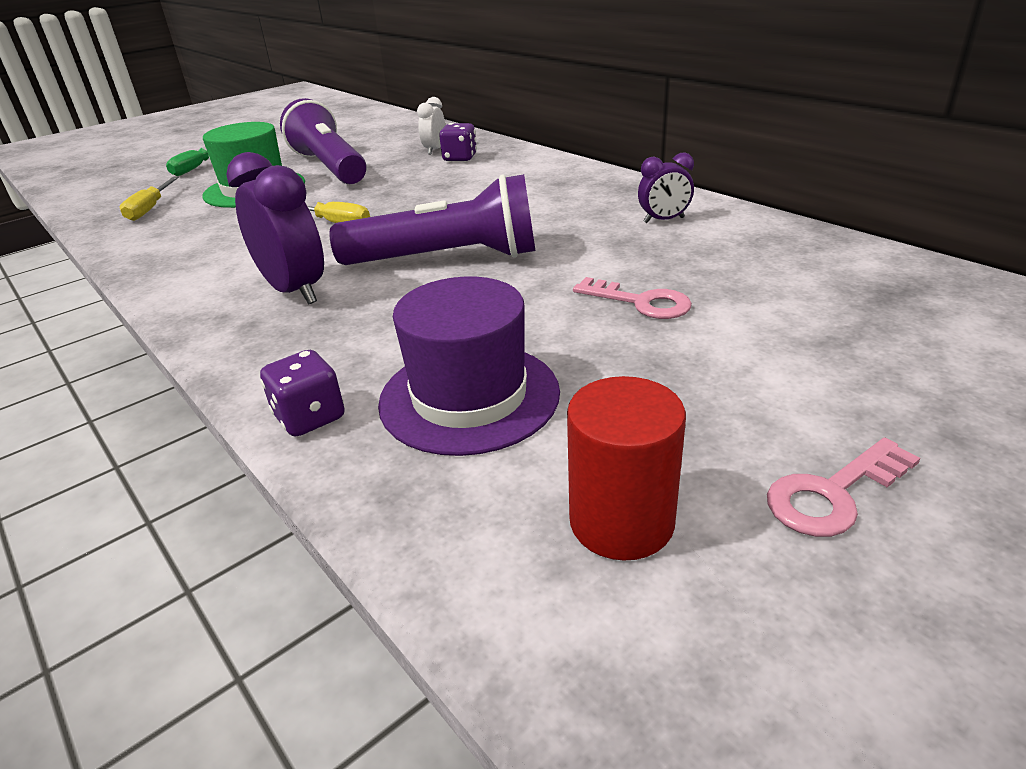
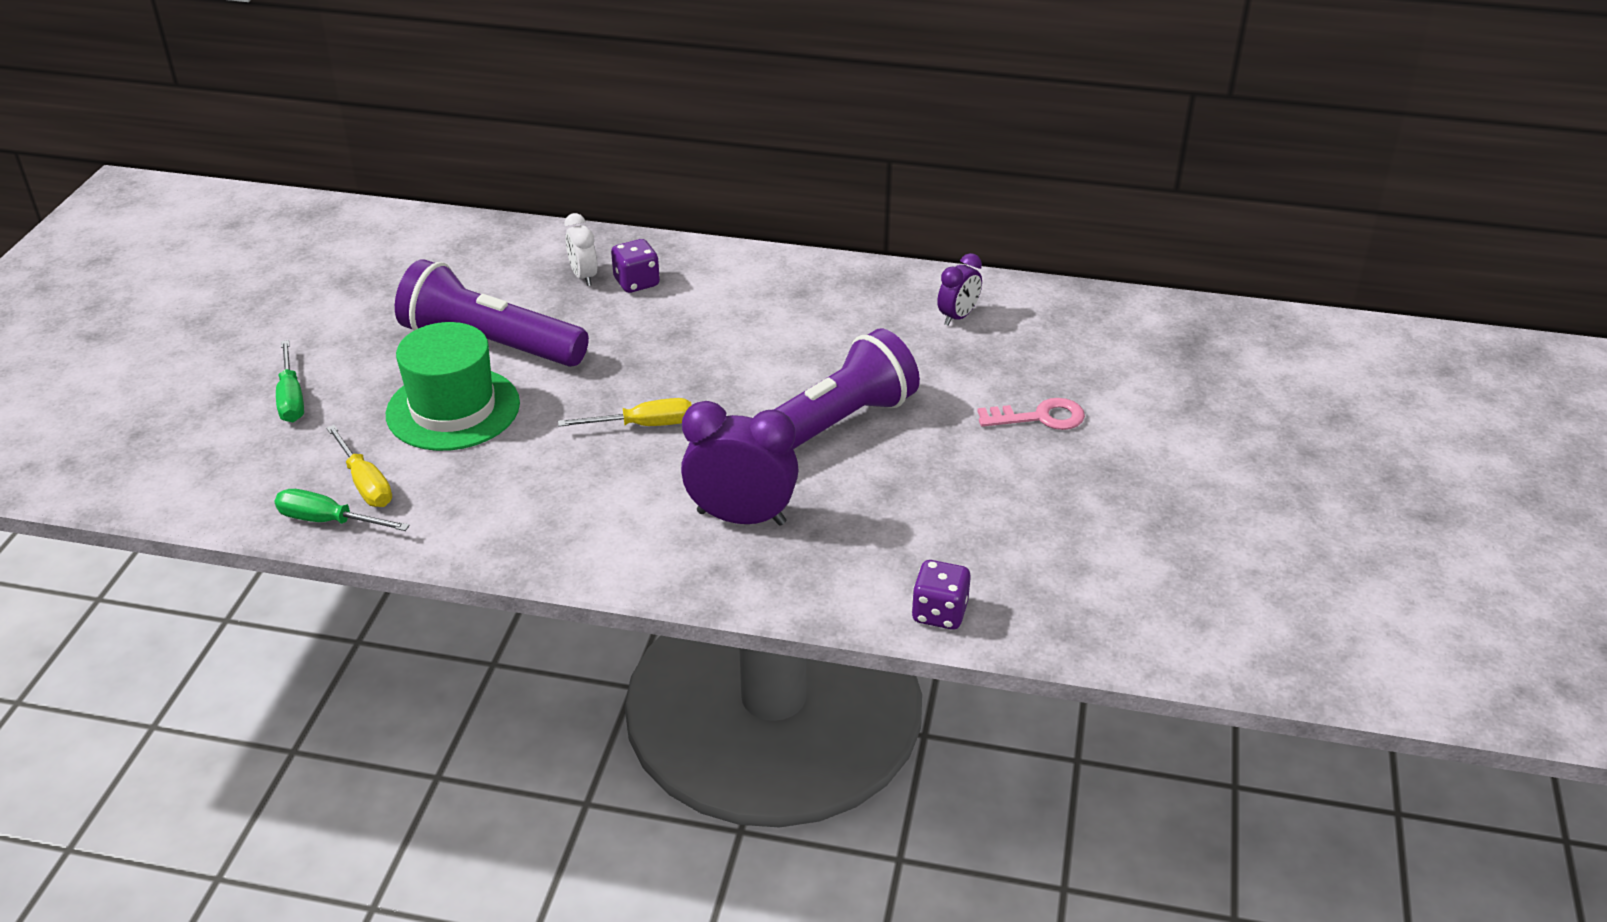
camera: 40 degrees left, 5 degrees up
purple hat [378,277,560,456] -> none
red cylinder [567,376,686,560] -> none
pink key [767,438,920,537] -> none
none -> green screwdriver [274,489,410,531]

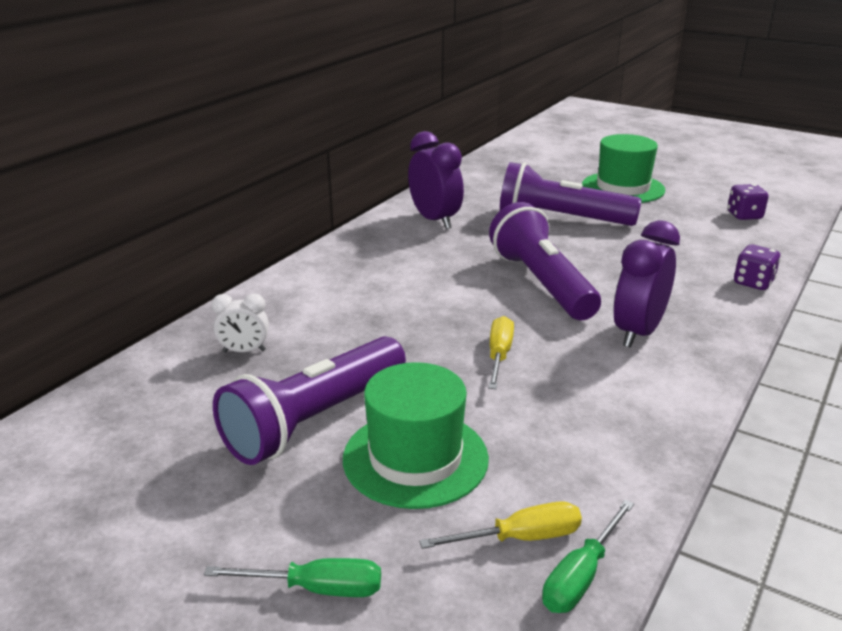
camera: 70 degrees left, 10 degrees down
purple dice [611,239,660,293] -> purple dice moved to [727,184,768,220]
purple clock [937,253,982,326] -> purple clock [408,131,464,229], size x1.79
pink key [977,398,1085,430] -> purple flashlight [500,162,642,226]
none -> green hat [582,134,665,203]

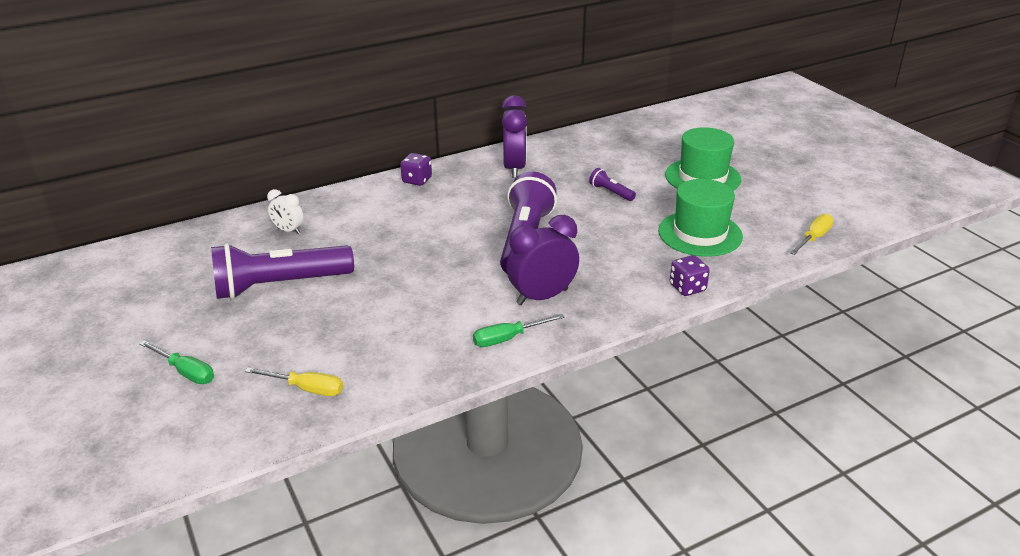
camera: 30 degrees right, 5 degrees up
green hat [343,362,489,509] -> green hat moved to [658,179,743,257]
yellow screwdriver [488,316,514,389] -> yellow screwdriver moved to [790,214,834,255]
purple flashlight [500,162,642,226] -> purple flashlight [589,168,636,201], size x0.43
green screwdriver [542,500,634,613] -> green screwdriver moved to [473,314,565,347]
purple dice [727,184,768,220] -> purple dice moved to [400,153,432,186]

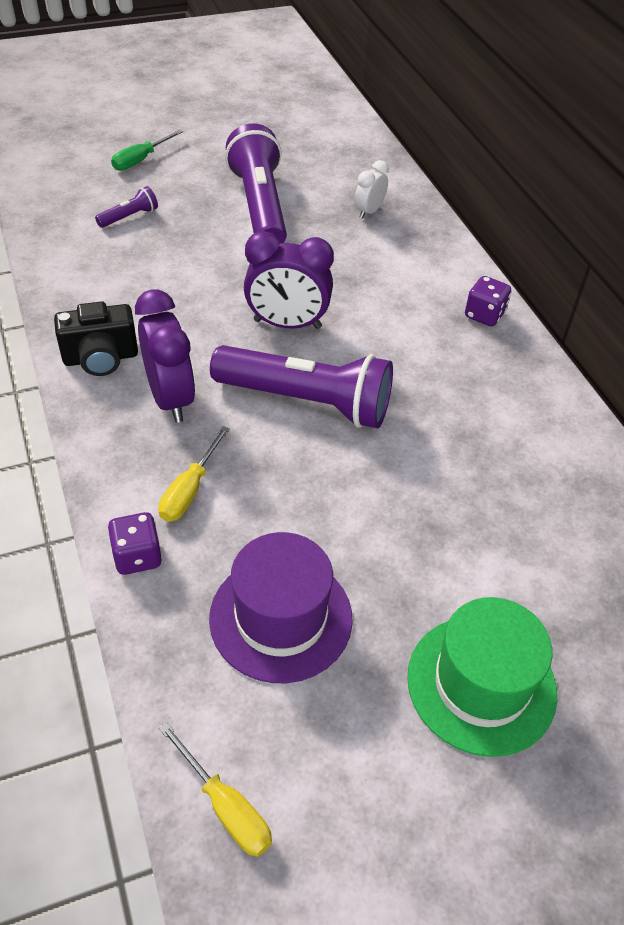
camera: 95 degrees right, 15 degrees up
yellow screwdriver [245,367,343,396] -> yellow screwdriver moved to [158,426,230,522]
green screwdriver [473,314,565,347] -> black camera [54,301,138,376]
purple clock [502,95,527,178] -> purple clock moved to [244,231,334,329]
purple flashlight [589,168,636,201] -> purple flashlight moved to [95,186,158,228]
green hat [658,179,743,257] -> purple hat [209,532,353,683]

